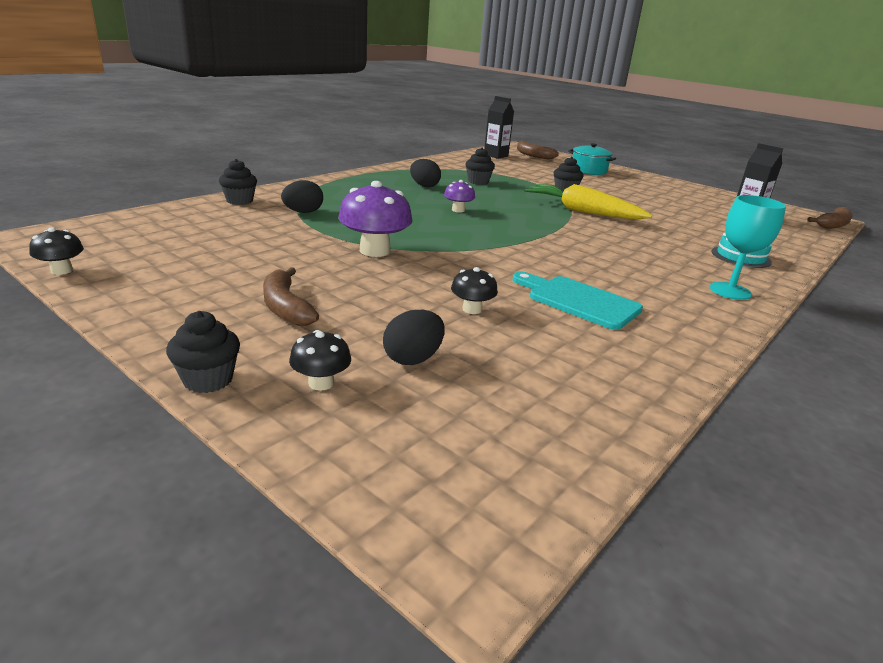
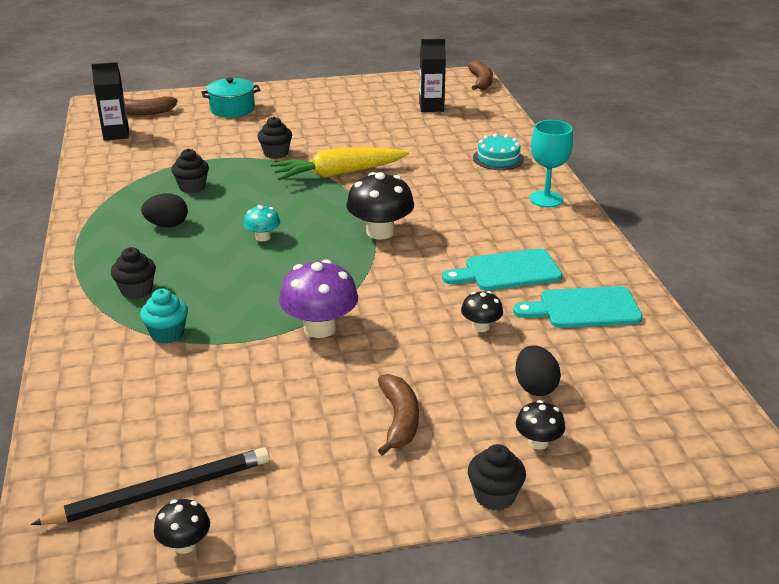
camera: 50 degrees left, 5 degrees up
black cupcake [219,159,257,205] -> black cupcake moved to [111,247,156,299]
brown banana [263,267,319,326] -> brown banana turned 105 degrees counterclockwise [378,374,419,456]
black egg [281,180,323,213] -> turquoise cupcake [140,289,188,344]
purple mushroom [444,180,475,212] -> turquoise mushroom [244,205,280,241]
none -> black pencil [31,447,270,525]
none -> black mushroom [346,172,414,240]
none -> turquoise cutting board [513,286,643,328]

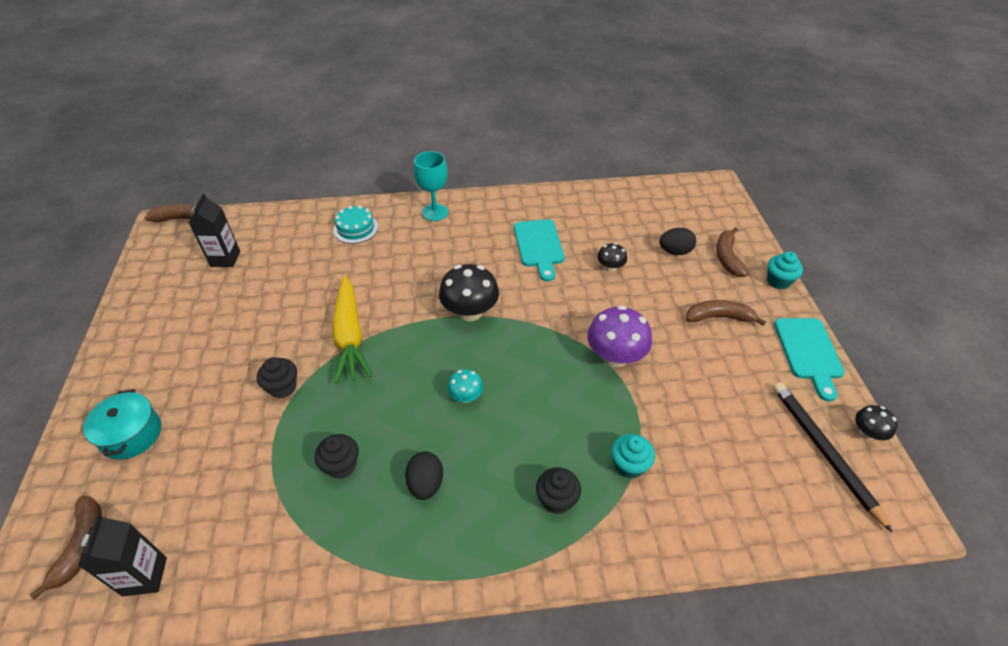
camera: 85 degrees left, 15 degrees up
black cupcake [468,444,526,511] -> turquoise cupcake [767,252,803,289]
turquoise cutting board [513,286,643,328] -> turquoise cutting board moved to [774,318,845,402]
black mushroom [516,400,565,450] -> brown banana [716,227,748,277]

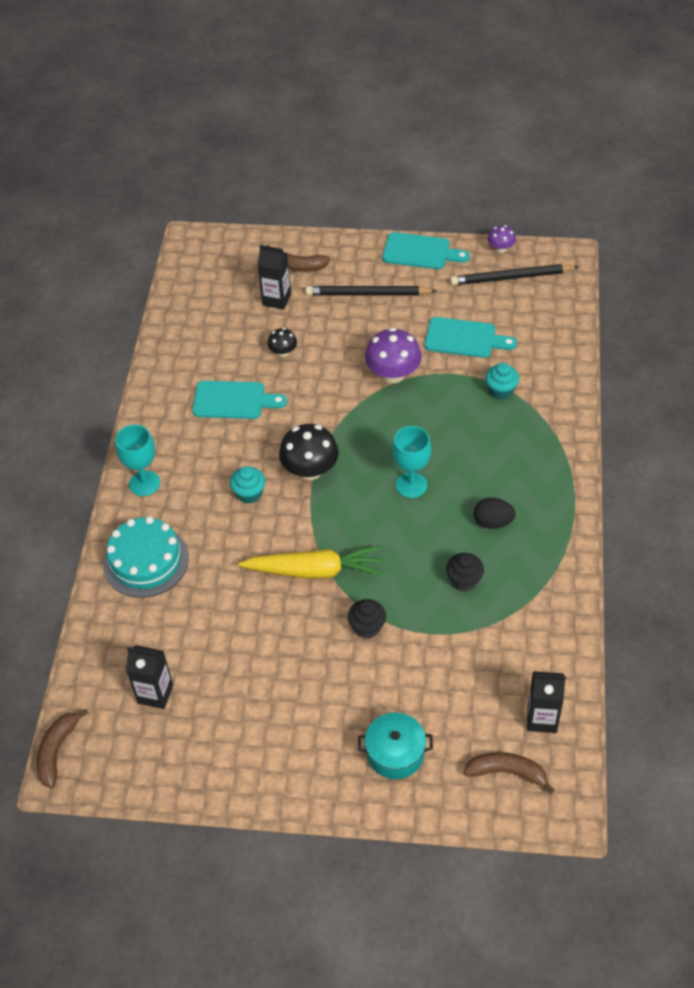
camera: 75 degrees left, 5 degrees up
turquoise cake [333,205,378,244] -> turquoise cake [103,516,189,598], size x1.61
turquoise mushroom [448,369,483,403] -> turquoise goblet [392,426,431,498]
black cupcake [536,467,581,514] -> none
black egg [659,228,696,255] -> black carton [257,245,291,310]
brown banana [686,300,766,326] -> black pencil [305,286,437,296]
turquoise cupcake [767,252,803,289] -> turquoise cupcake moved to [230,466,265,504]
black mushroom [855,405,897,440] -> purple mushroom [488,225,516,253]
none -> turquoise cutting board [425,317,517,358]

